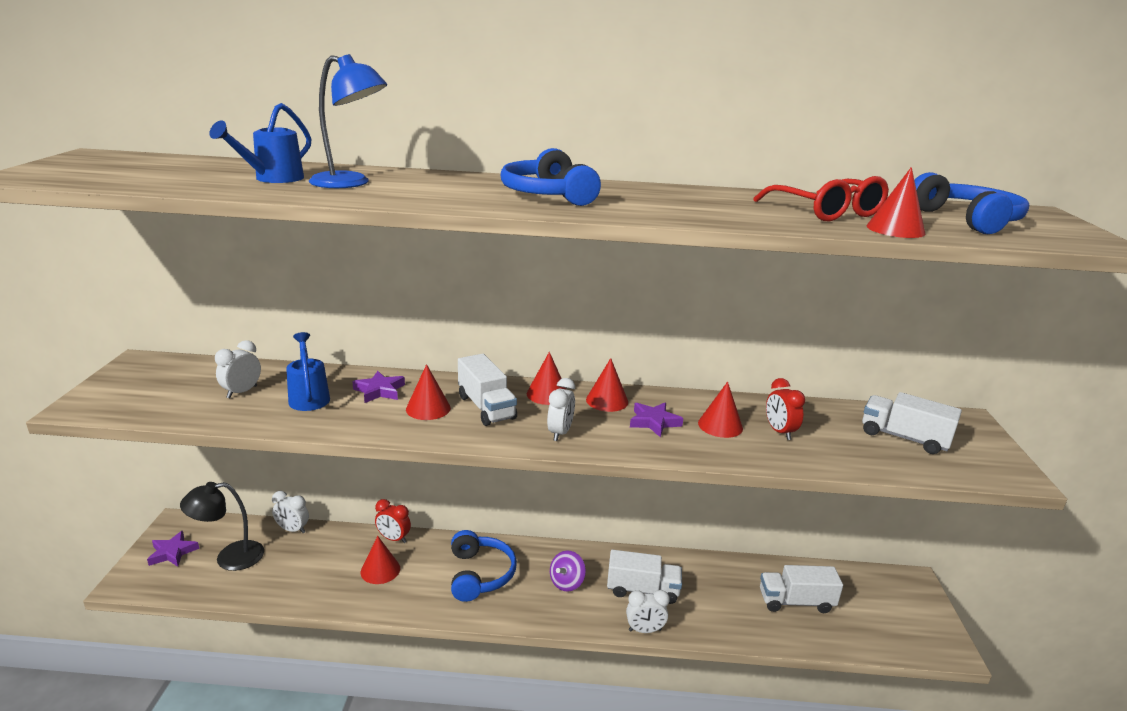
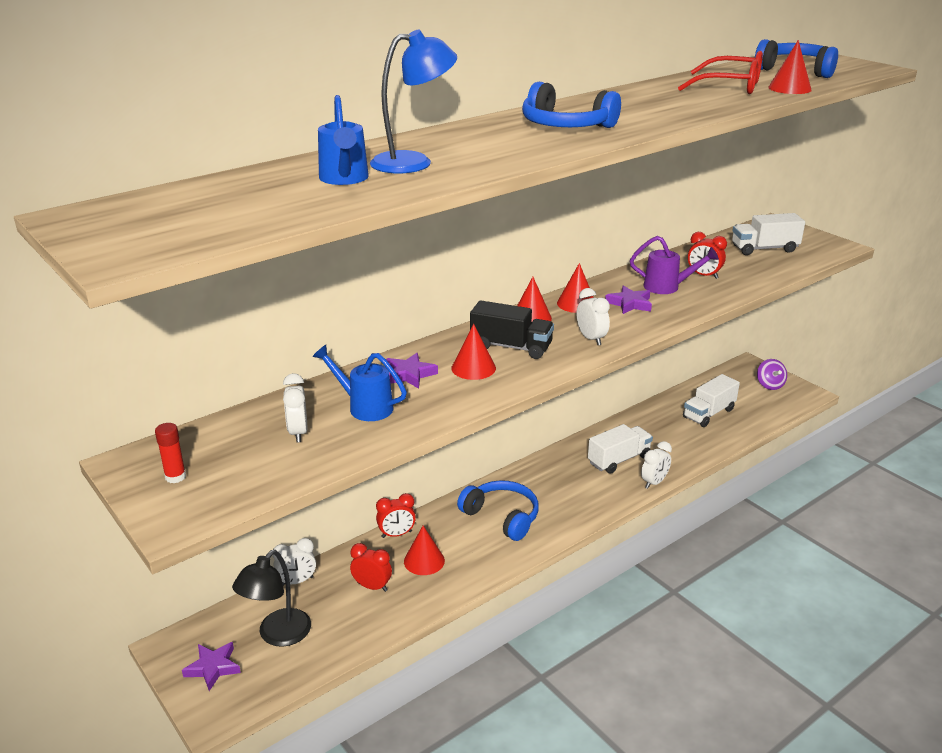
camera: 40 degrees left, 5 degrees up
white truck [458,354,517,426] -> black truck [470,300,554,359]
purple spinning top [550,551,586,591] -> purple spinning top moved to [757,359,787,390]
red cone [698,382,743,438] -> purple watering can [630,236,719,294]
none -> red glue stick [155,423,186,483]
none -> red clock [350,543,392,592]

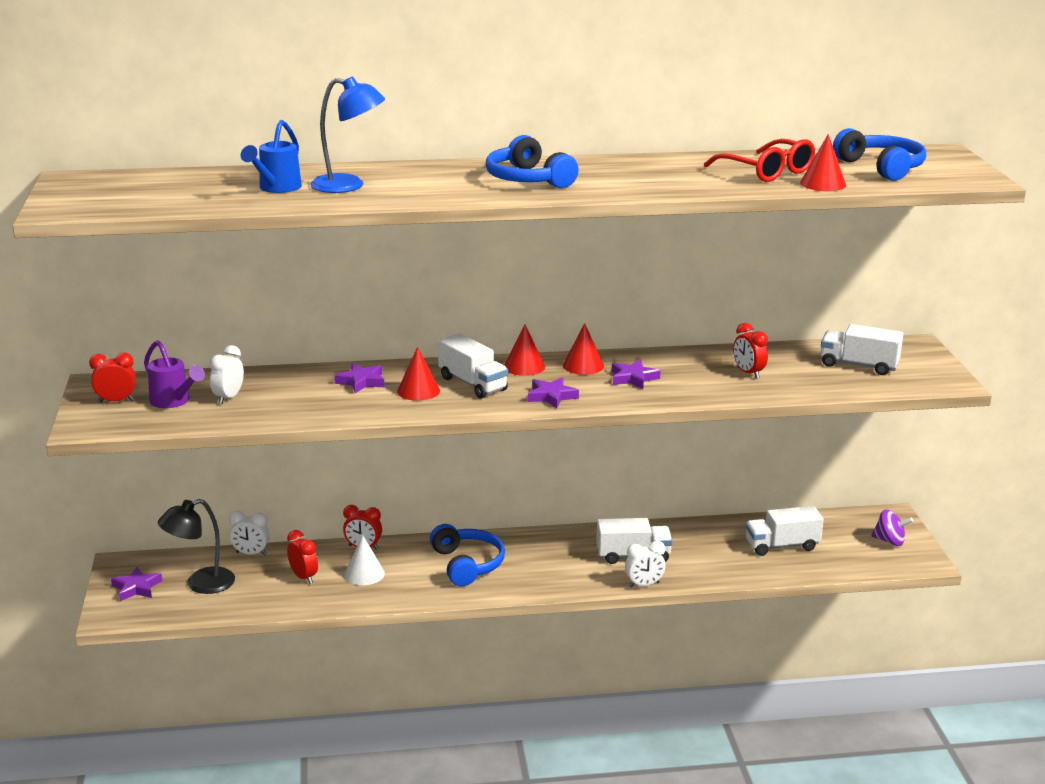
camera: 30 degrees right, 5 degrees down
red glue stick [155,423,186,483] -> red clock [89,352,136,403]
blue watering can [312,345,407,421] -> none
red cone [404,526,445,575] -> white cone [344,535,385,585]
black truck [470,300,554,359] -> white truck [438,333,508,399]
white clock [577,288,610,345] -> purple star [528,377,579,408]
purple watering can [630,236,719,294] -> purple watering can moved to [144,340,205,408]
purple spinning top [757,359,787,390] -> purple spinning top turned 90 degrees counterclockwise [871,509,913,546]

